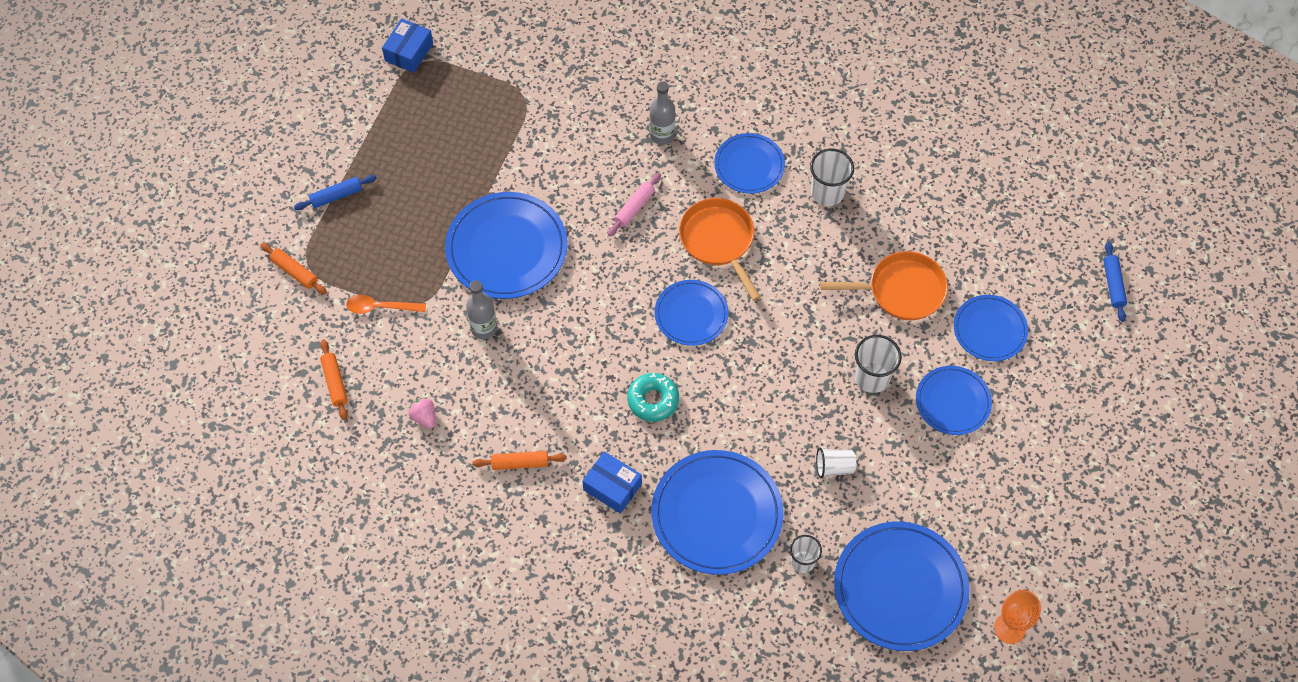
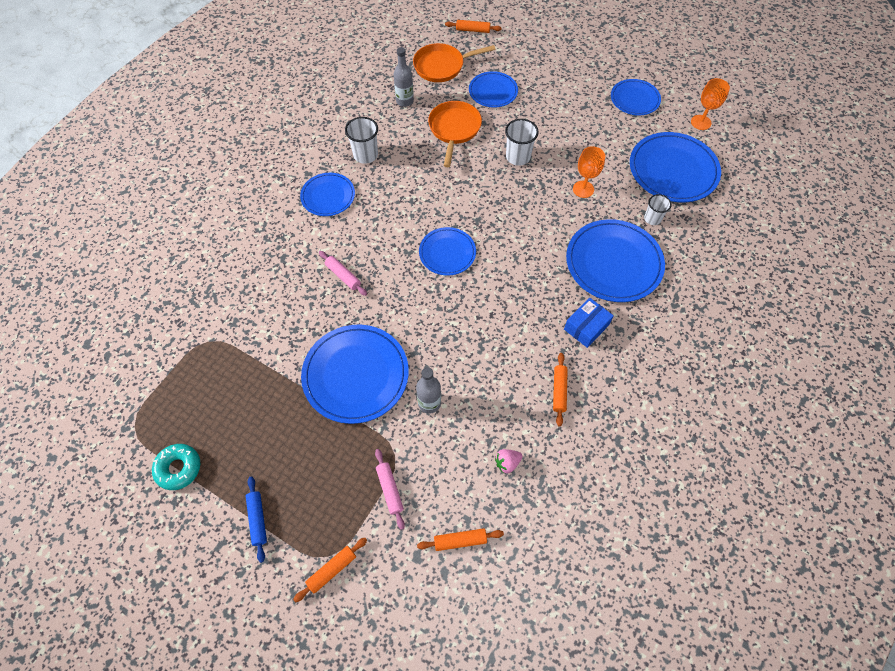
camera: 80 degrees left, 0 degrees up
orange spoon [346,295,426,314] -> pink rolling pin [375,449,405,530]
blue box [382,19,433,73] -> none
turquoise donut [627,373,679,422] -> turquoise donut moved to [152,444,200,490]
grey bottle [649,81,675,145] -> grey bottle moved to [394,47,414,107]
orange pan [679,198,761,301] -> orange pan moved to [413,43,496,82]
white cup [816,448,856,478] -> orange goblet [573,146,605,198]
blue plate [916,366,992,435] -> blue plate moved to [611,79,661,116]
blue rolling pin [1103,242,1127,322] -> orange rolling pin [445,20,502,33]

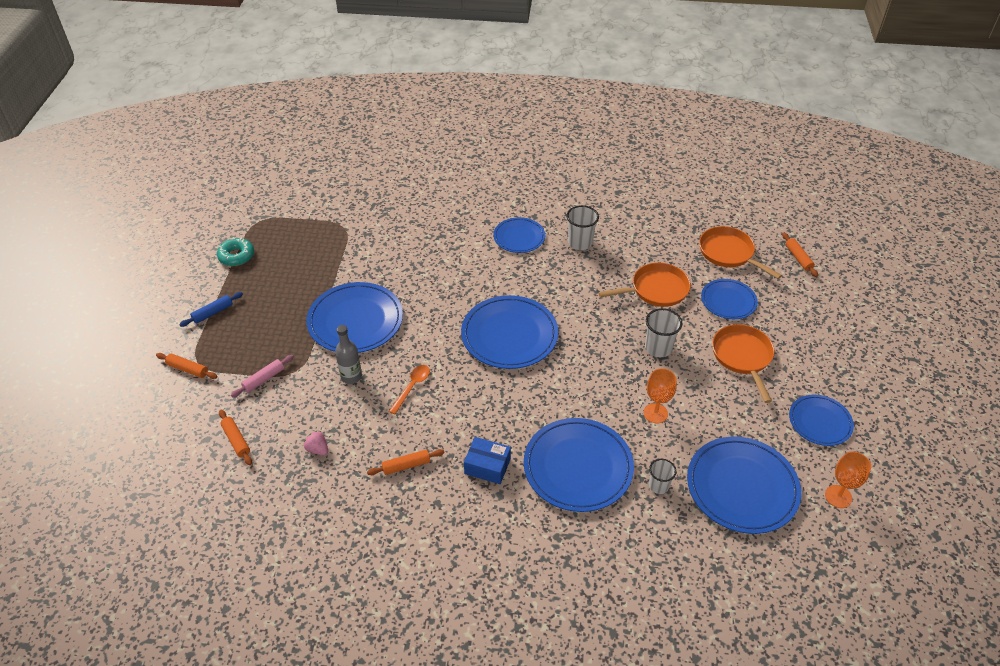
camera: 65 degrees right, 15 degrees down
pink rolling pin [319,251,367,296] -> none
grey bottle [394,47,414,107] -> none
blue plate [419,227,476,276] -> blue plate [461,295,558,369], size x1.68
none -> orange spoon [389,365,430,414]
none -> orange pan [712,324,775,403]

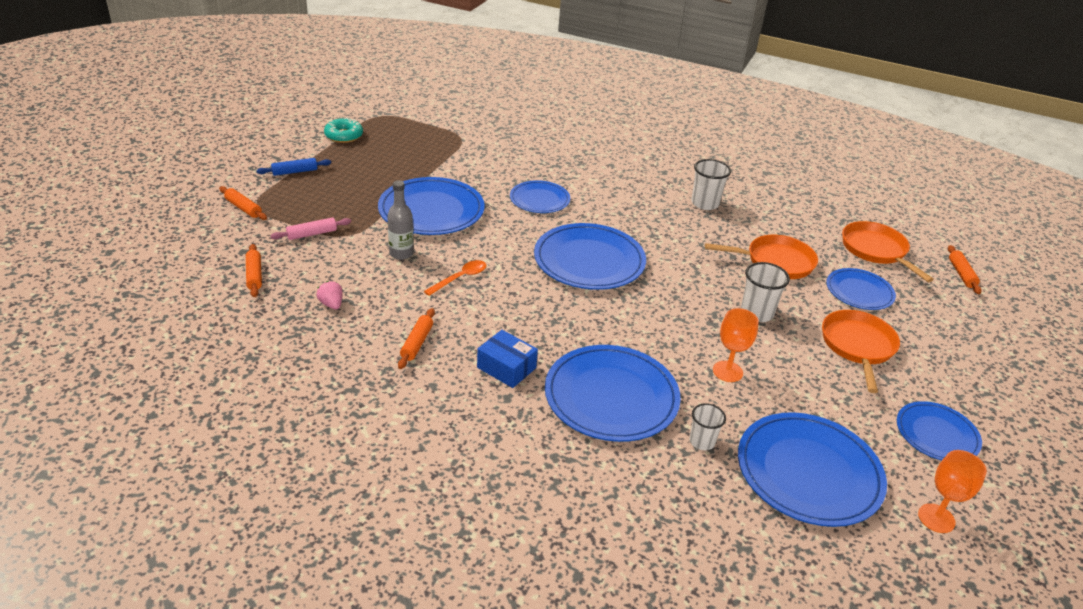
camera: 15 degrees right, 10 degrees down
orange rolling pin [367,449,445,475] -> orange rolling pin turned 75 degrees counterclockwise [398,308,435,369]
blue plate [493,217,545,253] -> blue plate moved to [510,180,570,213]

